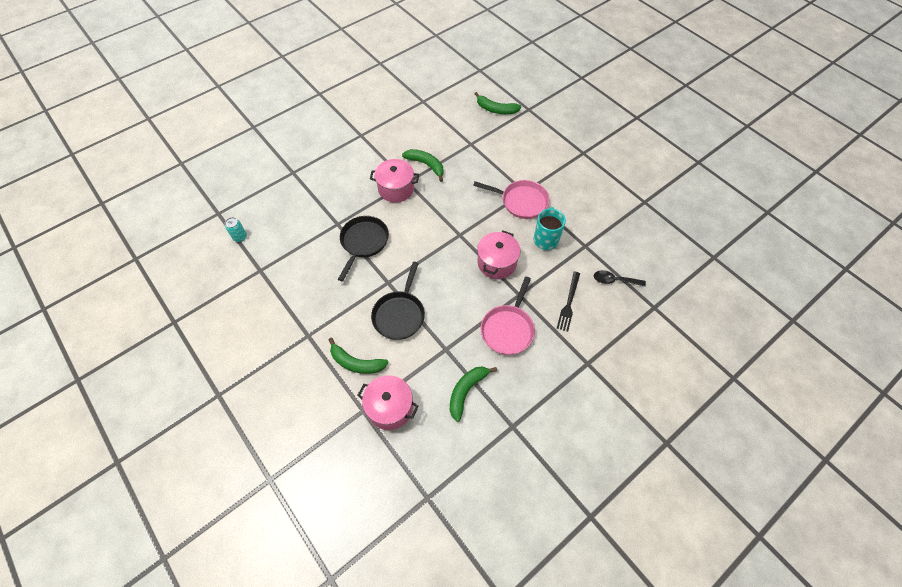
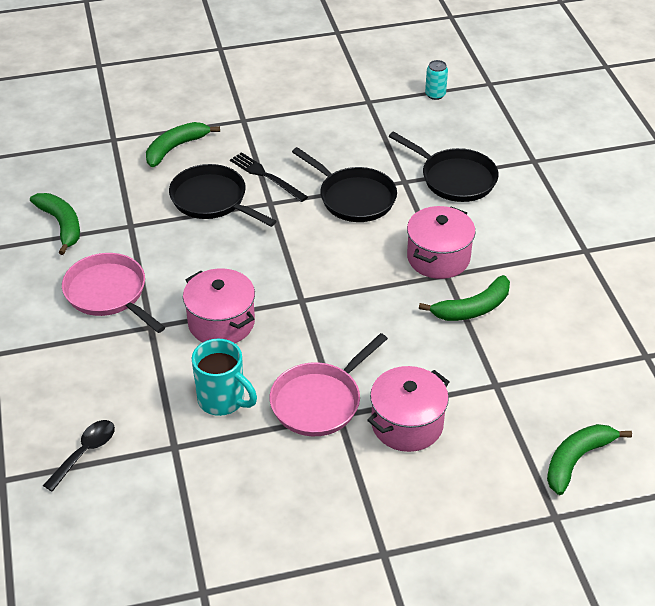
camera: 115 degrees right, 15 degrees down
pink pot [357,375,419,430] -> pink pot moved to [367,366,449,452]
black fork [557,272,580,332] -> black fork moved to [230,152,308,202]
none -> black pan [389,131,499,202]

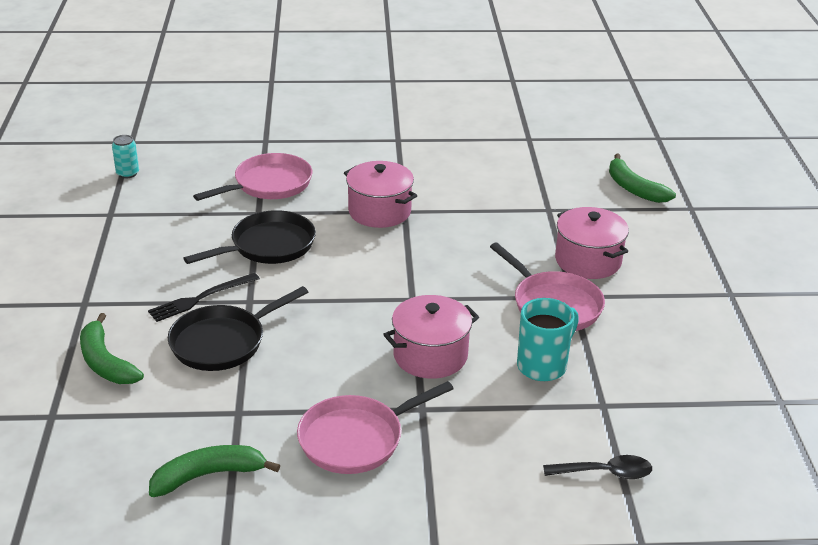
camera: 80 degrees left, 10 degrees down
black spoon [43,420,115,492] -> black spoon turned 135 degrees clockwise [543,455,652,479]
black pan [389,131,499,202] -> pink pan [193,153,312,201]
green banana [419,275,510,321] -> none

